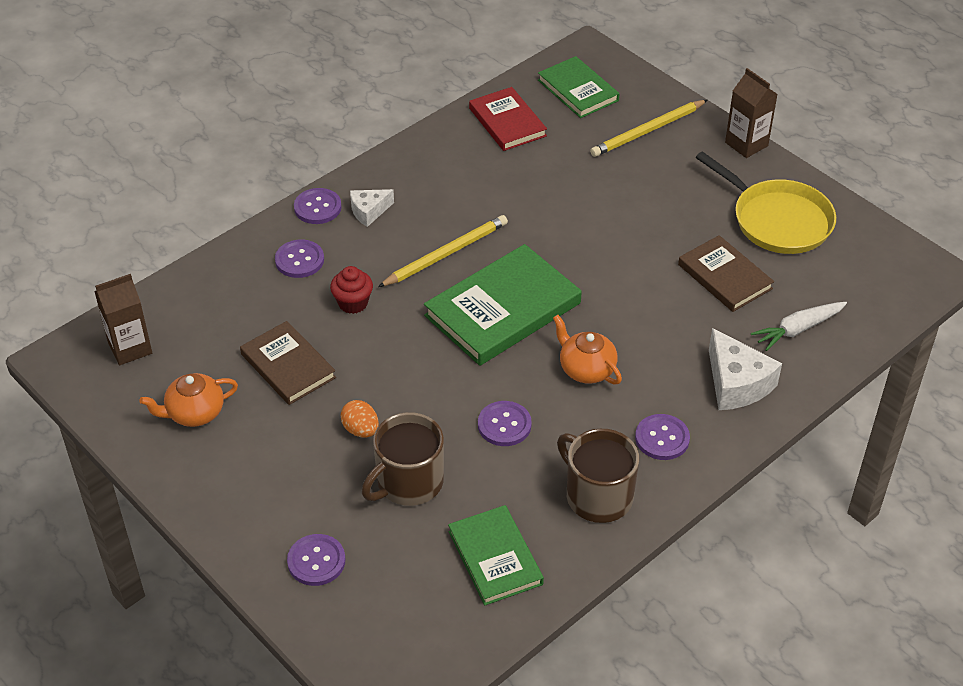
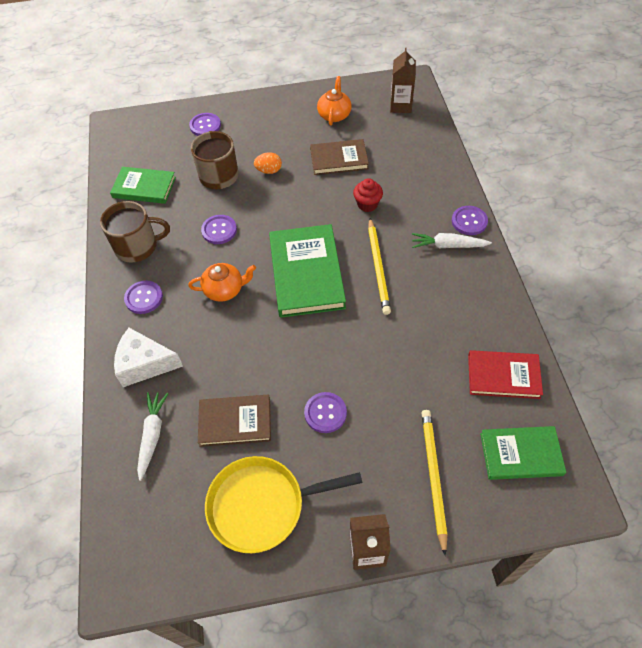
camera: 125 degrees right, 10 degrees up
purple button [275,240,324,278] -> purple button moved to [304,392,347,433]
white cheese [350,189,394,227] -> white carrot [412,233,492,248]

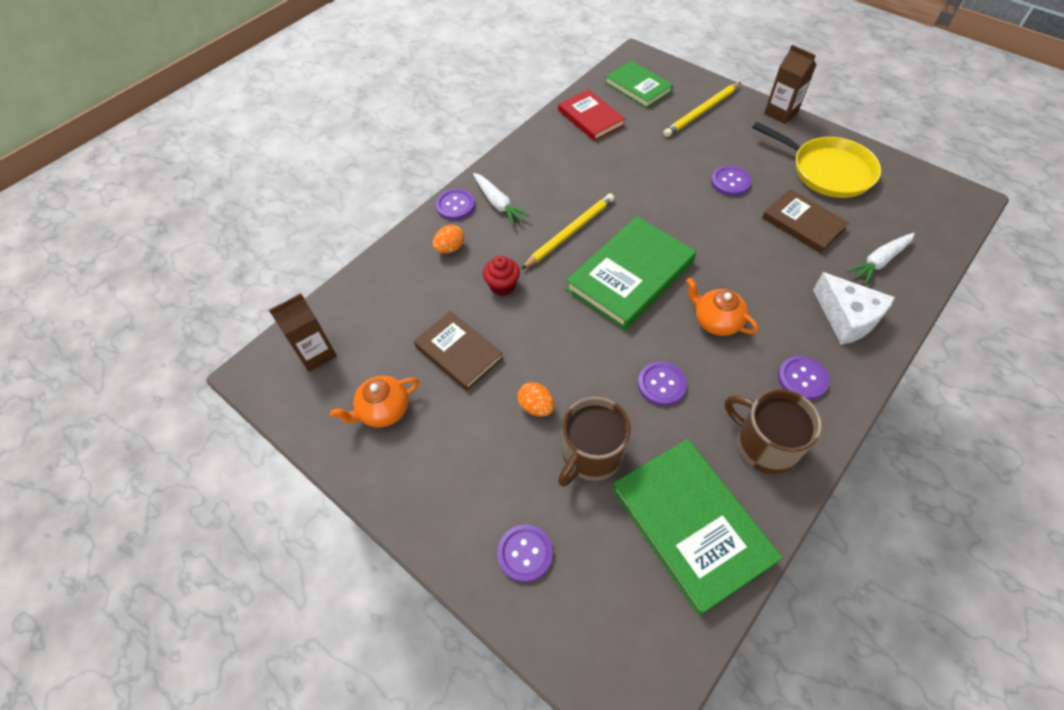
camera: 130 degrees left, 0 degrees up
green book [110,167,176,204] -> green book [612,439,782,616], size x1.59
none -> orange egg [433,225,464,253]

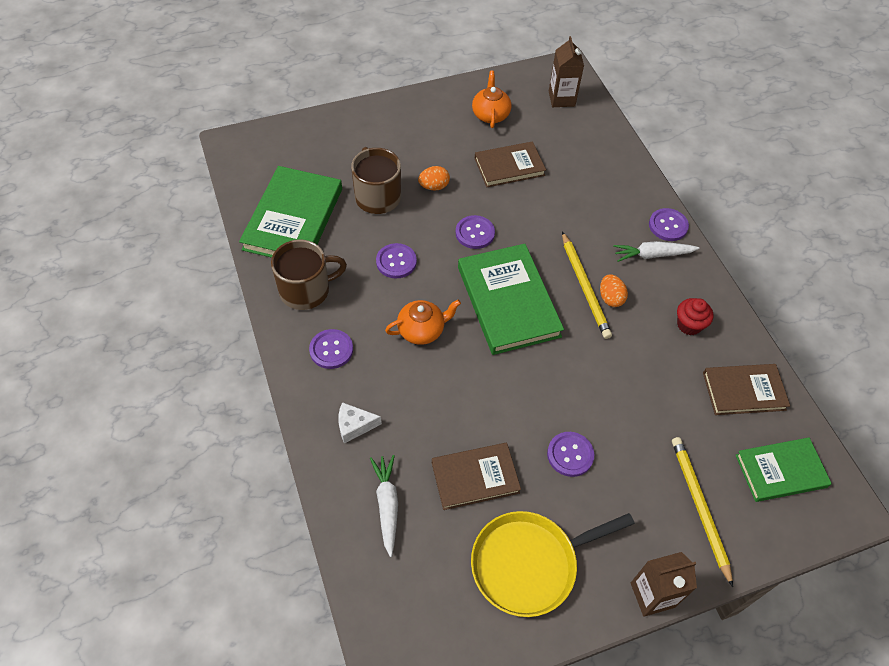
camera: 115 degrees right, 0 degrees up
orange egg [433,225,464,253] -> orange egg moved to [600,274,628,307]
red cupcake [483,256,520,296] -> red cupcake moved to [677,298,713,335]
purple button [497,524,553,582] -> purple button moved to [456,215,495,249]
red book [558,89,625,141] -> brown book [703,364,790,415]
green book [612,439,782,616] -> green book turned 75 degrees counterclockwise [239,166,342,258]
white cheese [813,272,895,345] -> white cheese [338,402,382,444], size x0.60

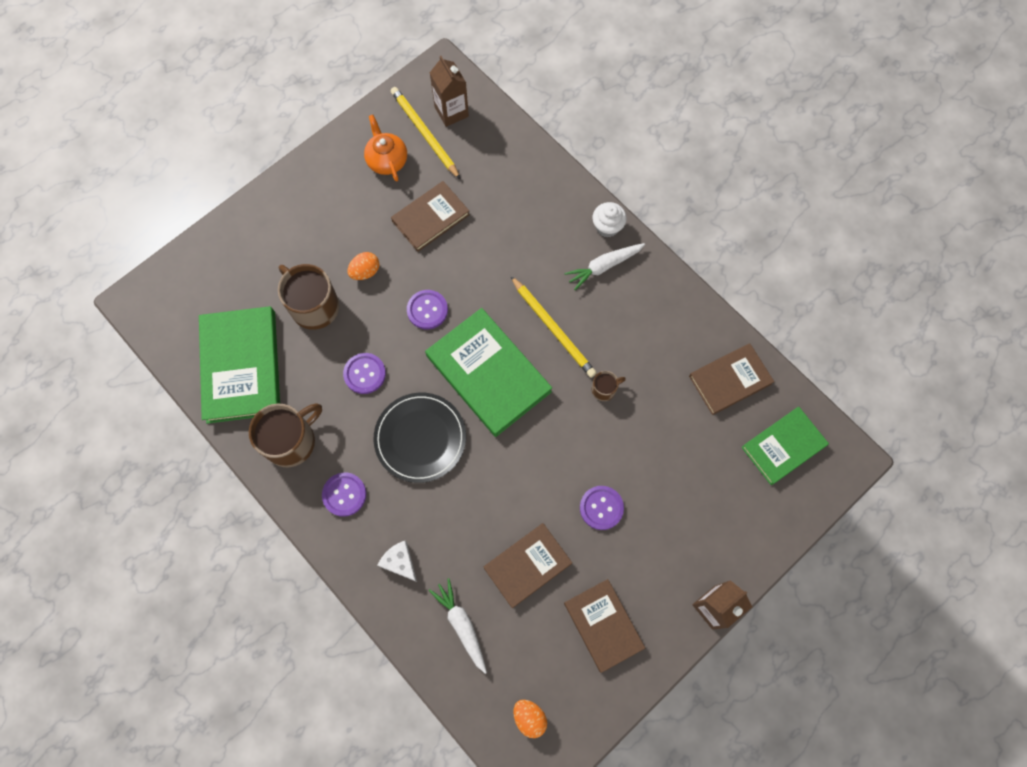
camera: 20 degrees left, 15 degrees up
white cheese [338,402,382,444] -> white cheese turned 75 degrees clockwise [378,541,417,582]
orange teapot [385,300,461,345] -> black plate [373,393,466,483]
yellow pan [471,511,635,617] -> brown book [564,579,645,673]
orange egg [600,274,628,307] -> orange egg moved to [513,700,547,738]
purple button [649,208,689,241] -> white cupcake [592,202,627,238]
yellow pencil [672,437,733,587] -> yellow pencil moved to [391,87,461,180]
red cupcake [677,298,713,335] -> none
none -> brown mug [592,371,626,401]

